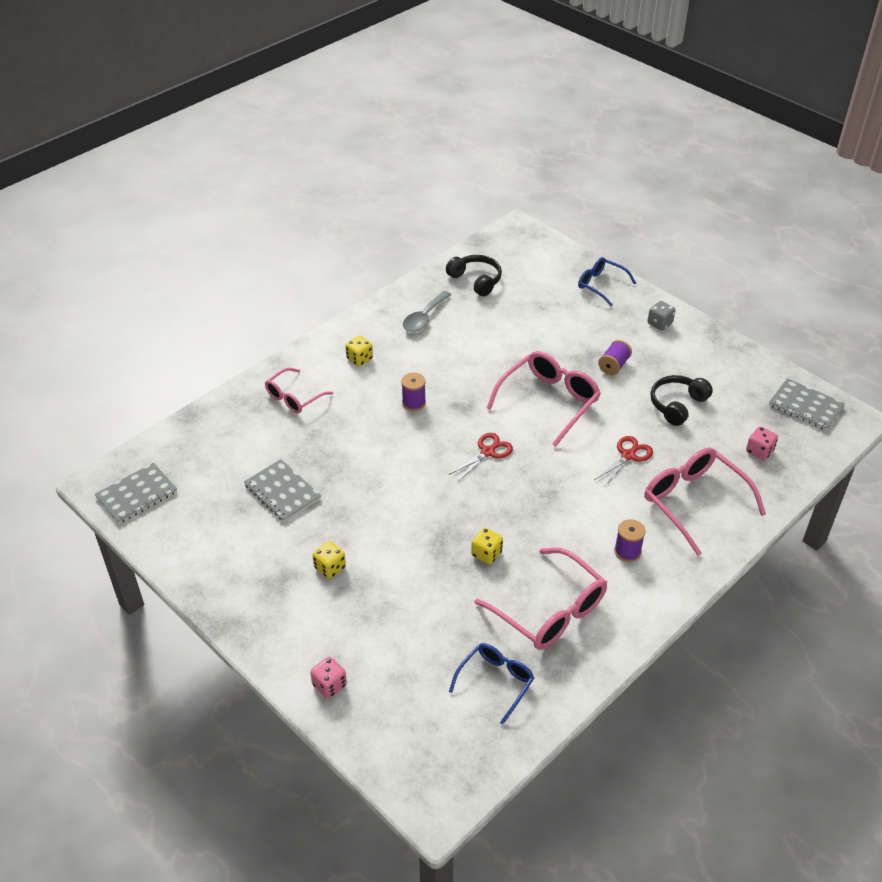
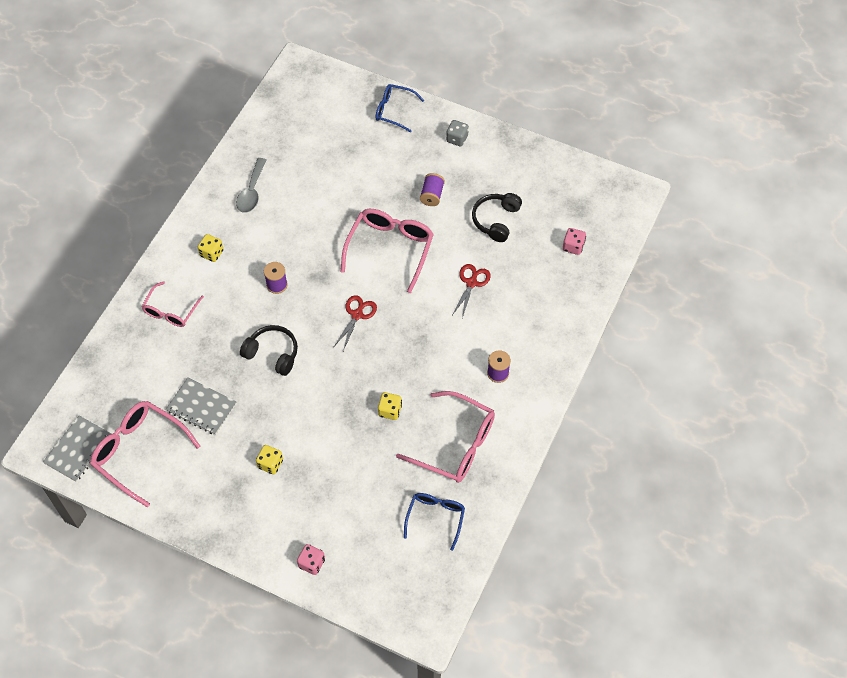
camera: 20 degrees left, 15 degrees up
black headphones [446,255,502,297] -> black headphones moved to [240,325,298,376]
pink glasses [645,447,766,556] -> pink glasses moved to [90,401,201,507]
grey notebook [769,378,845,431] -> none

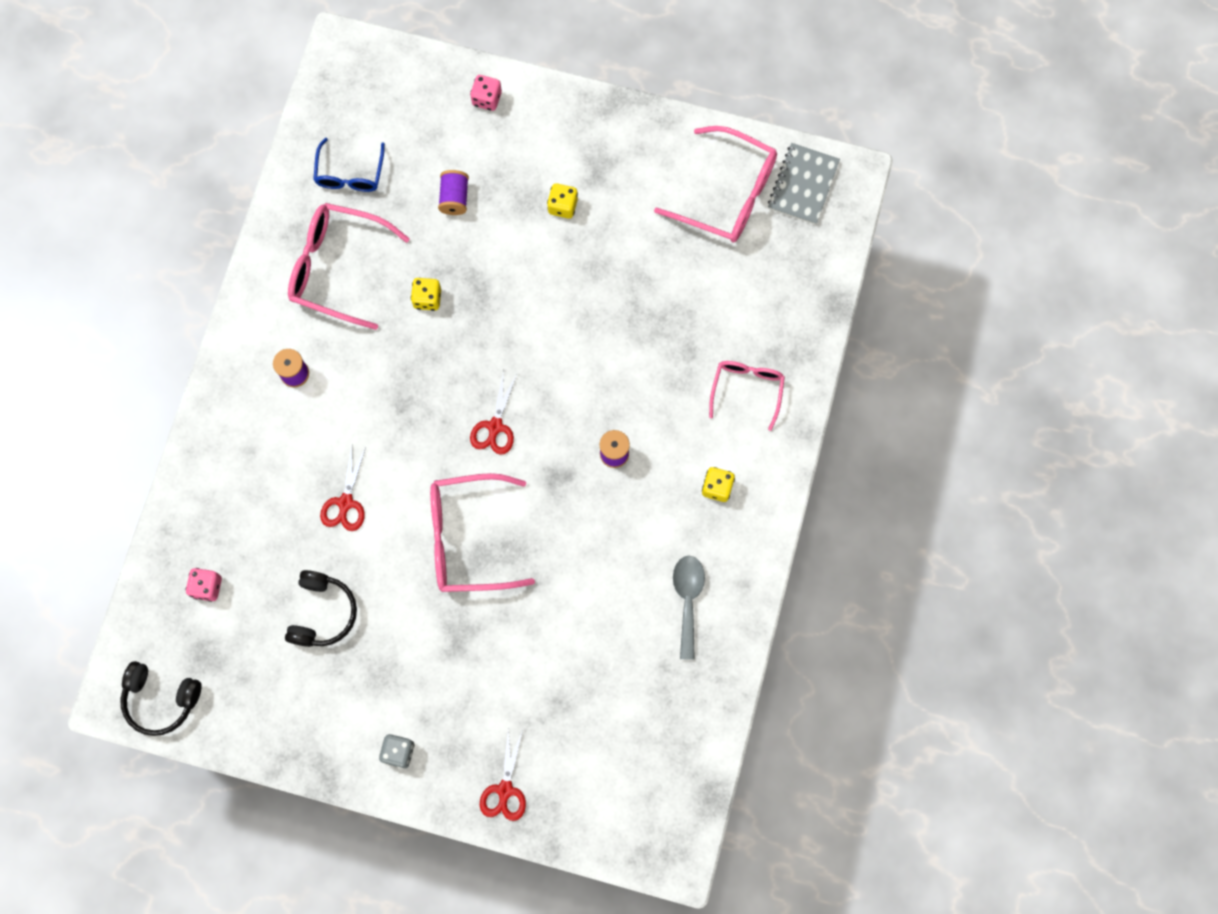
camera: 170 degrees right, 15 degrees up
grey notebook [166,377,237,435] -> none
black headphones [240,325,298,376] -> black headphones moved to [120,661,201,736]
pink glasses [341,209,434,293] -> pink glasses turned 75 degrees clockwise [430,473,535,592]
blue glasses [376,84,424,132] -> red scissors [480,726,526,821]
purple spool [420,173,445,206] -> purple spool moved to [438,170,469,215]

